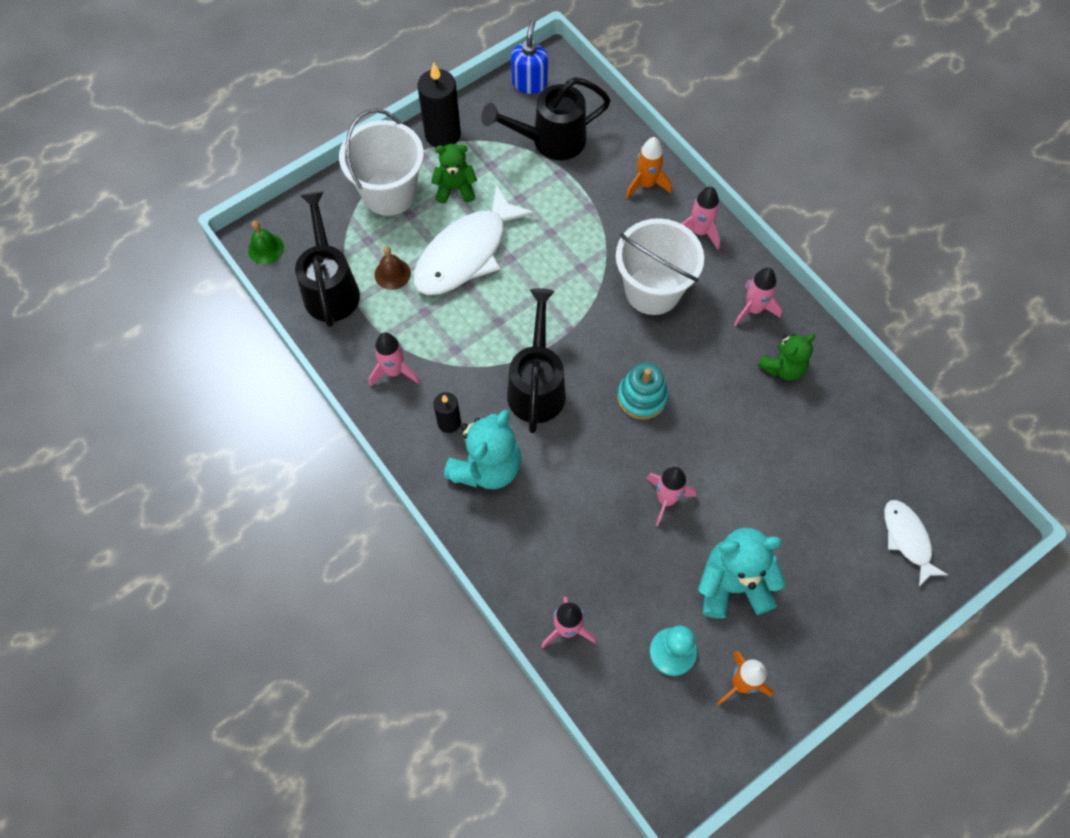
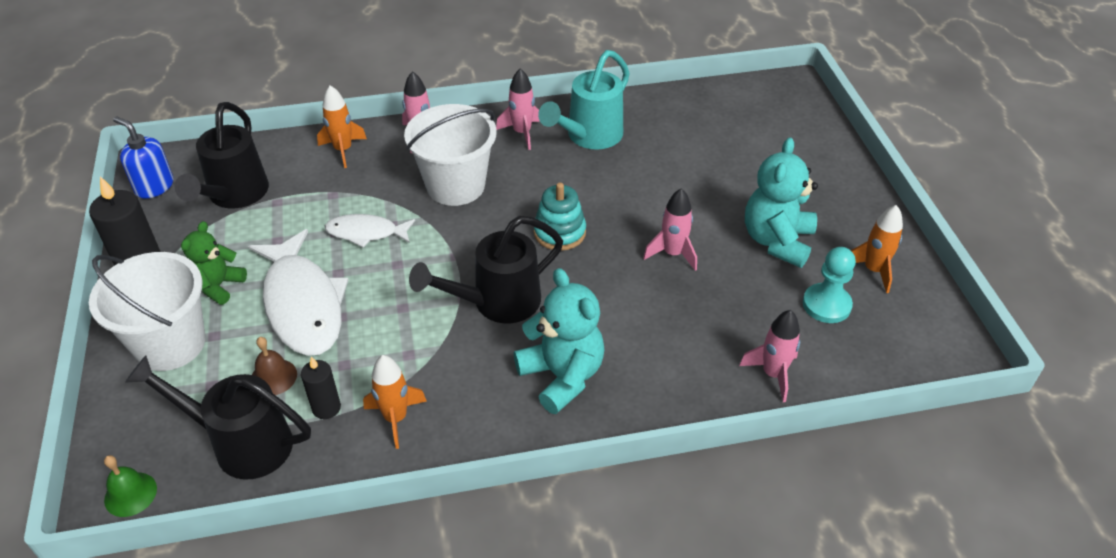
camera: 65 degrees left, 20 degrees down
pink rocket [369,332,420,387] -> orange rocket [363,355,427,449]
black candle [433,392,461,433] -> black candle moved to [301,356,341,419]
black watering can [507,288,566,433] -> black watering can turned 60 degrees counterclockwise [409,216,563,323]
green teddy bear [758,334,815,381] -> turquoise watering can [538,50,630,150]
white fish [884,500,948,587] -> white fish moved to [325,214,415,248]

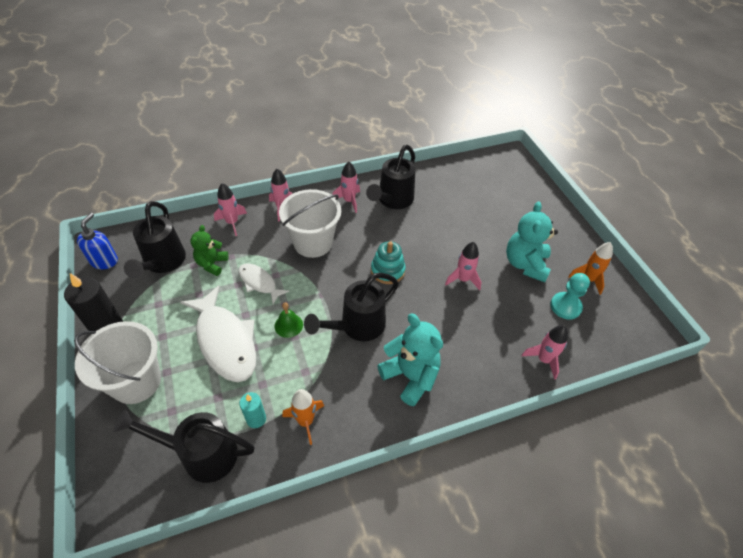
camera: 10 degrees left, 5 degrees up
green bell [104,455,157,517] -> green bell moved to [275,302,303,338]
blue soap dispenser [113,116,173,198] -> blue soap dispenser turned 75 degrees clockwise [77,213,118,269]
green teddy bear [181,221,247,305] -> green teddy bear moved to [191,225,229,276]
brown bell [252,337,297,395] -> none
black candle [301,356,341,419] -> turquoise candle [239,392,266,428]
orange rocket [317,85,367,168] -> pink rocket [214,183,247,236]
white fish [325,214,415,248] -> white fish turned 45 degrees clockwise [238,264,289,304]
turquoise watering can [538,50,630,150] -> black watering can [366,145,416,209]

